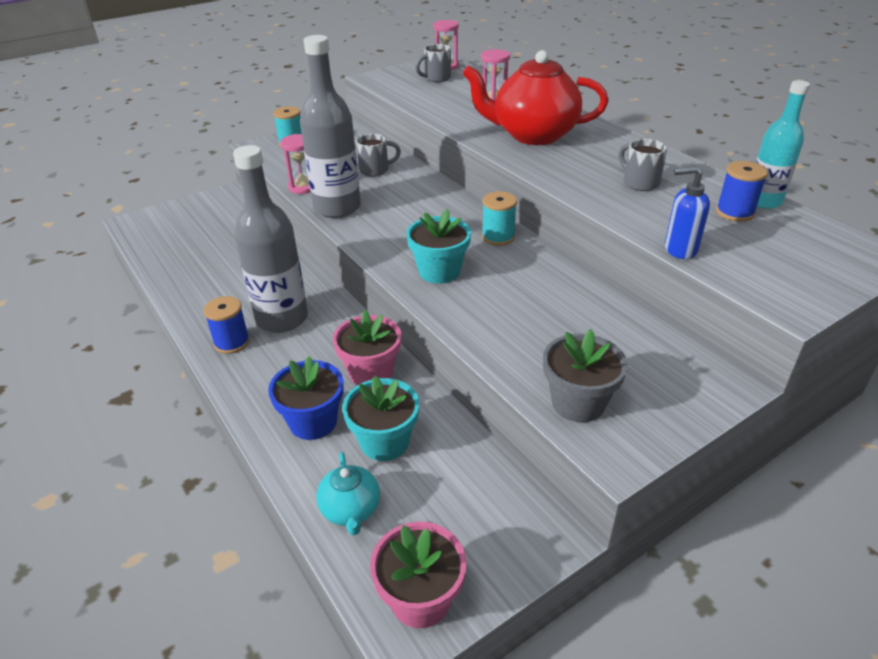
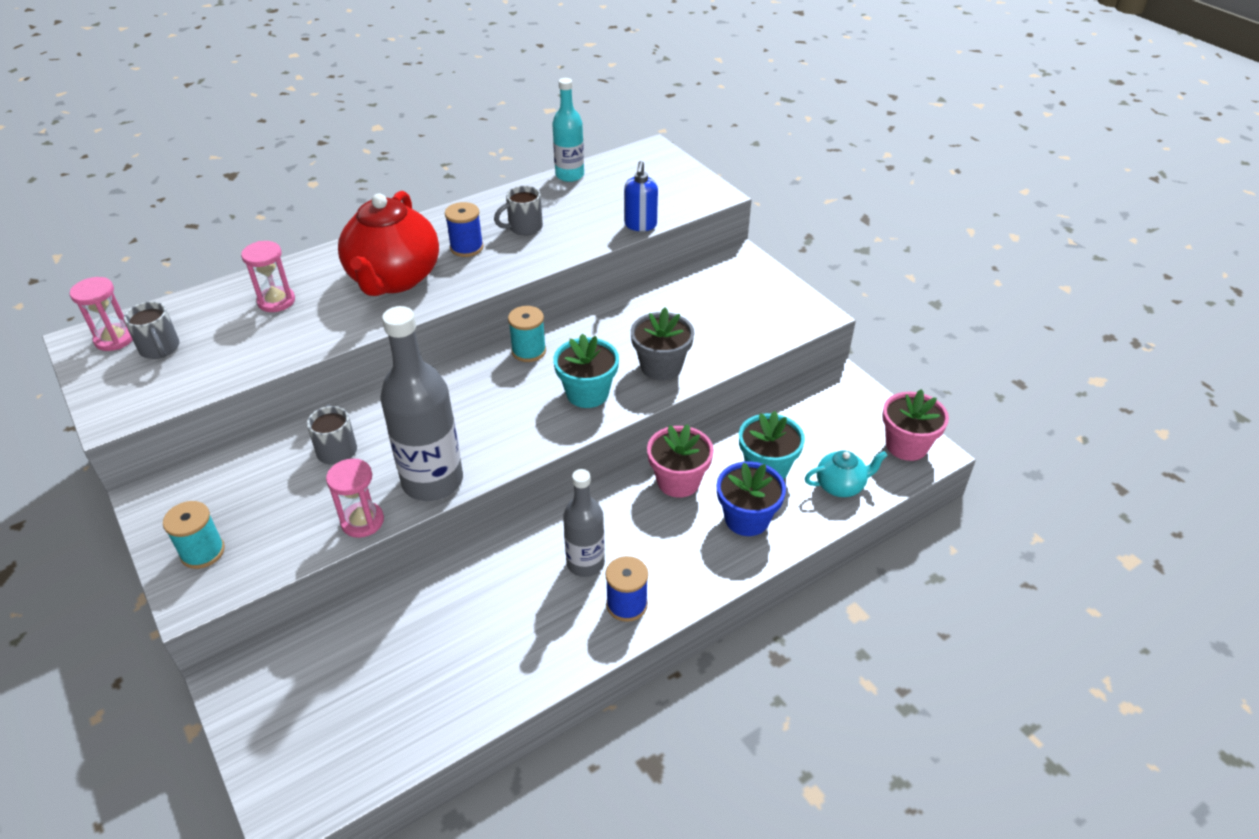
camera: 90 degrees left, 5 degrees up
grey bottle [233,145,308,333] -> grey bottle [563,469,605,577], size x0.62
grey flower pot [543,329,628,422] -> grey flower pot moved to [631,308,694,380]
blue spool [716,161,768,222] -> blue spool moved to [445,202,484,257]

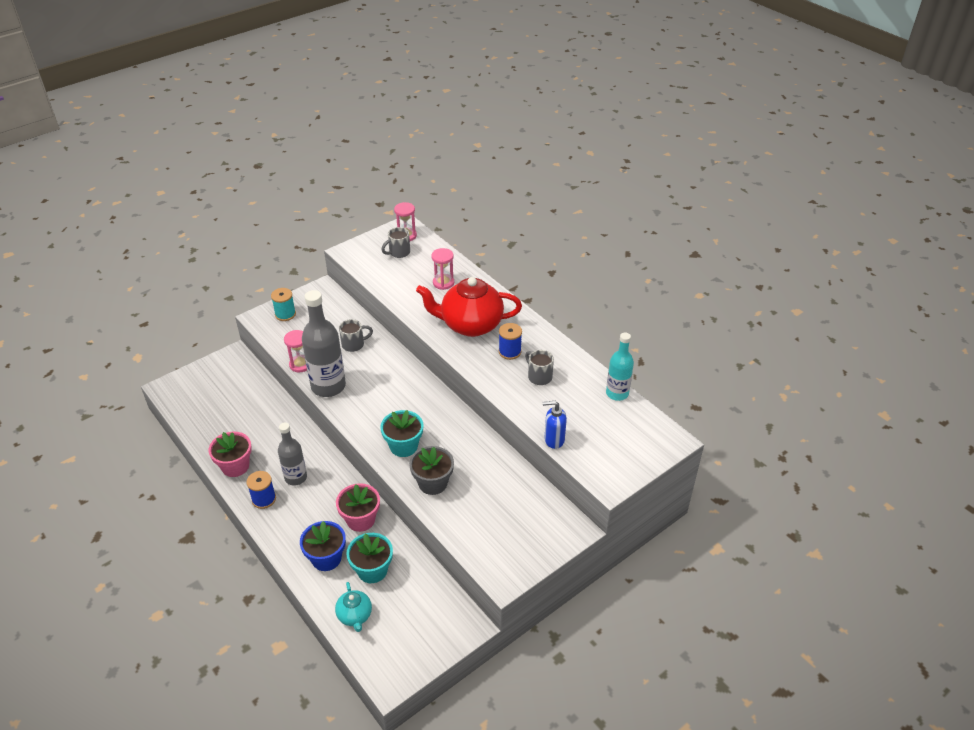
camera: 85 degrees right, 0 degrees up
turquoise spool [508,306,546,362] -> none
pink flower pot [882,389,949,461] -> pink flower pot moved to [209,432,252,477]

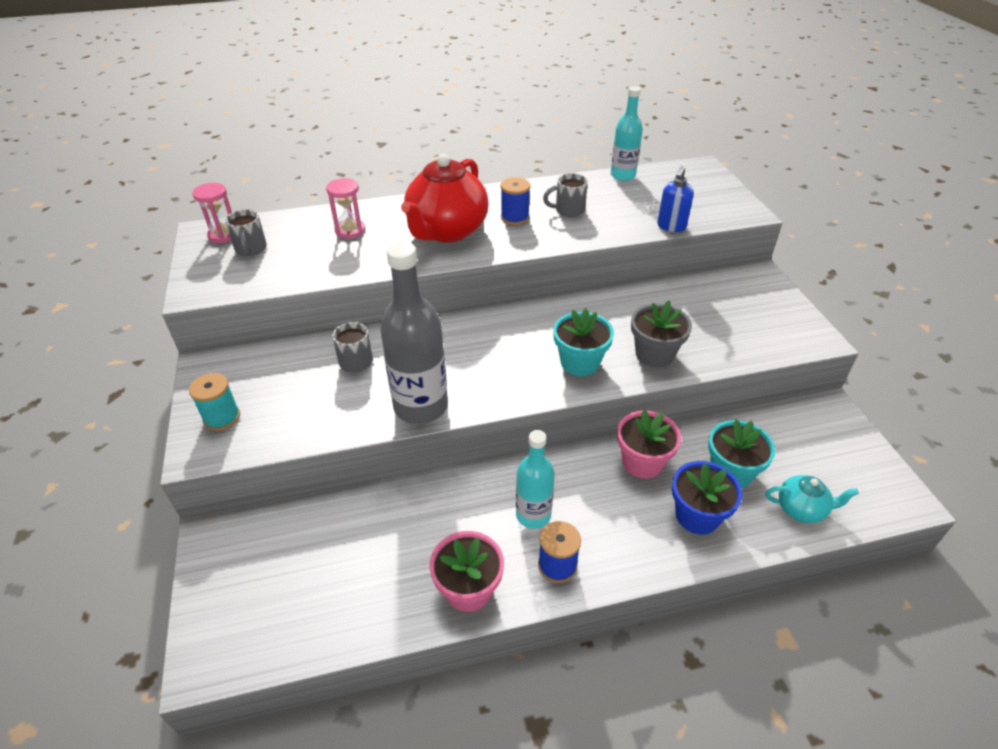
camera: 65 degrees left, 0 degrees up
grey bottle [278,423,307,486] -> turquoise bottle [516,430,555,529]
pink hourglass [284,330,307,372] -> none

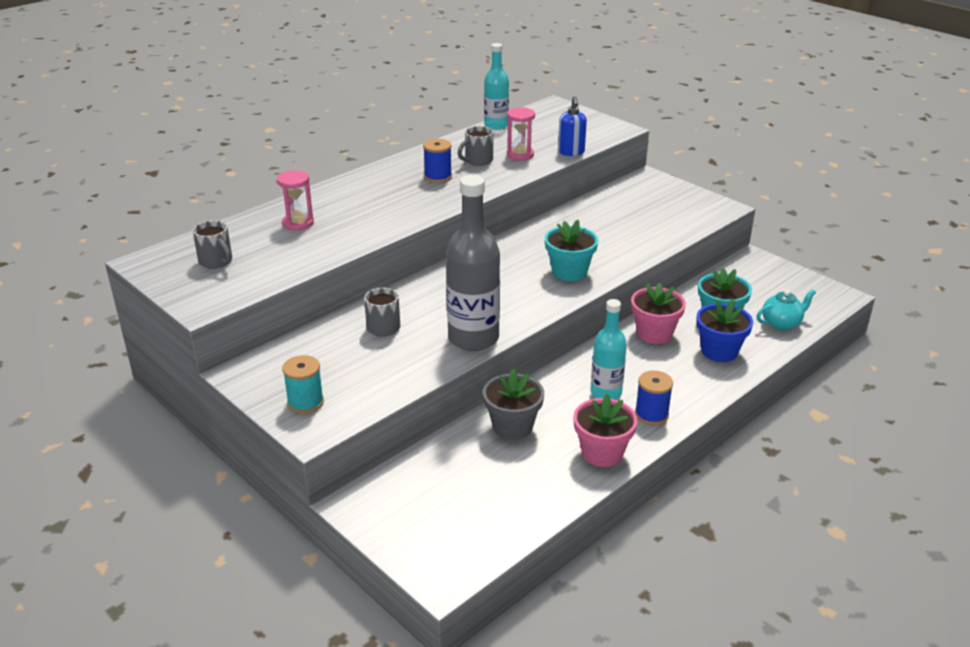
camera: 30 degrees left, 10 degrees down
pink hourglass [192,183,232,244] -> pink hourglass moved to [507,107,535,161]
red teapot [401,154,489,243] -> none
grey flower pot [631,300,692,367] -> grey flower pot moved to [483,369,544,440]

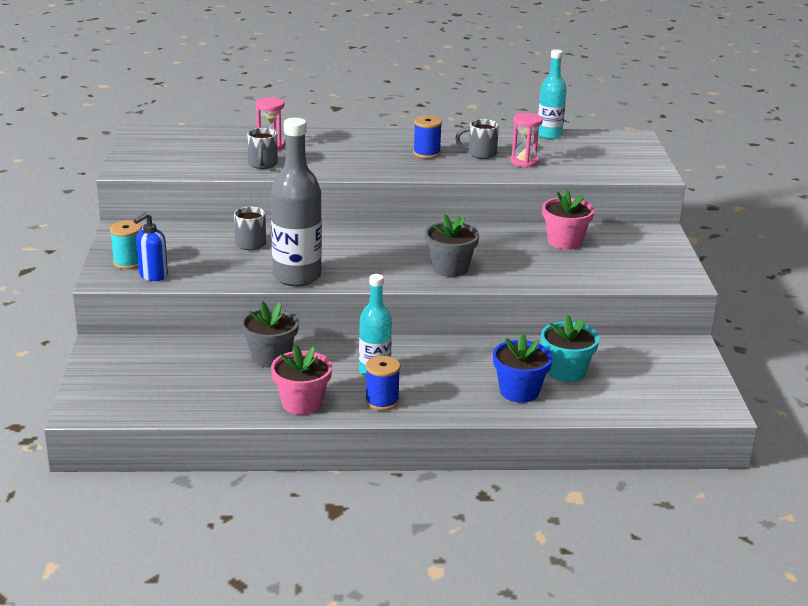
camera: 40 degrees right, 5 degrees down
grey mug [193,220,232,269] -> grey mug moved to [247,128,278,169]
turquoise flower pot [545,220,598,281] -> grey flower pot [425,214,479,277]
blue soap dispenser [558,96,587,156] -> blue soap dispenser moved to [134,212,168,281]
pink flower pot [631,283,686,344] -> pink flower pot moved to [542,190,595,250]
turquoise teapot [757,289,816,330] -> none

